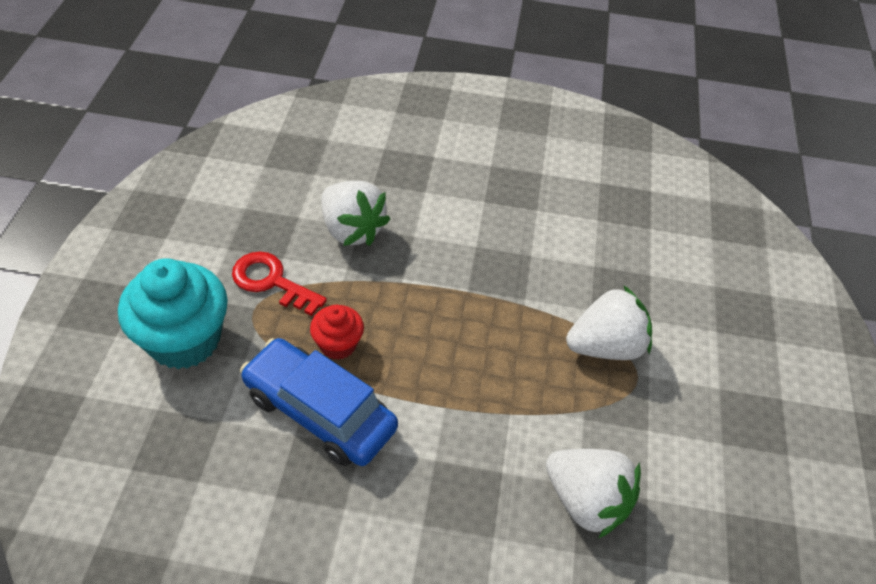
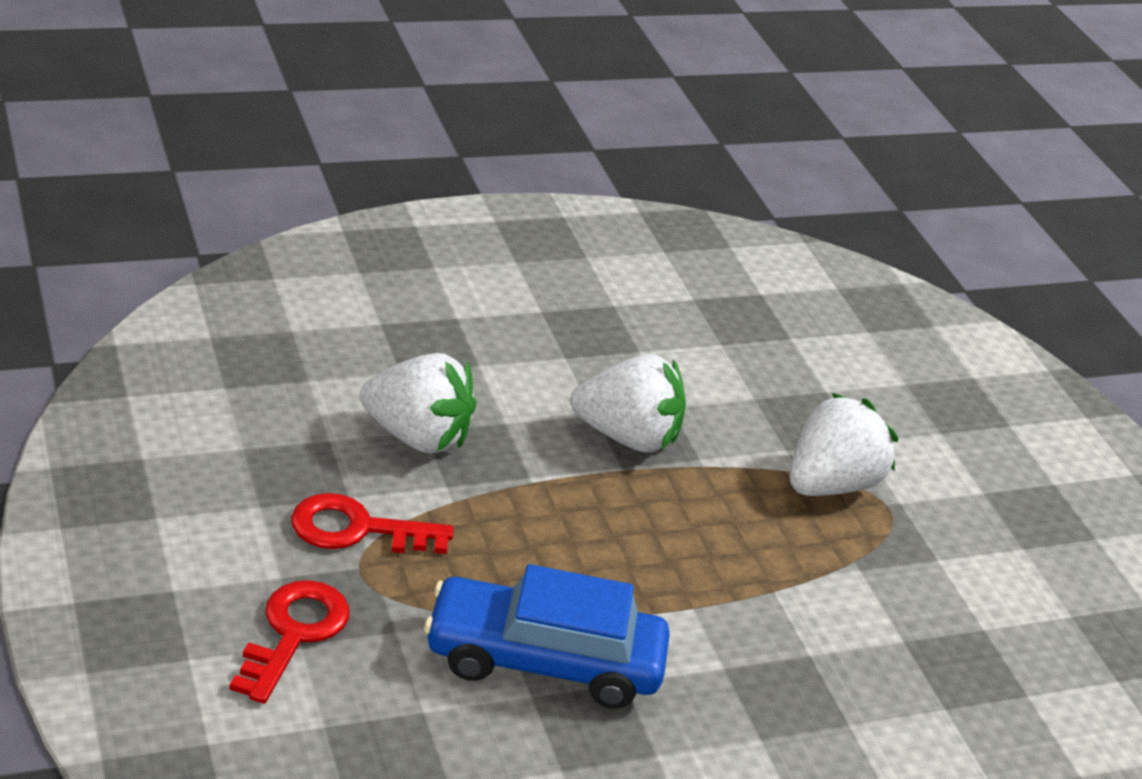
camera: 30 degrees left, 15 degrees down
turquoise cupcake [118,258,228,369] -> red key [229,580,349,704]
red cupcake [310,305,364,360] -> none
white strawberry [546,449,641,538] -> white strawberry moved to [571,354,686,453]

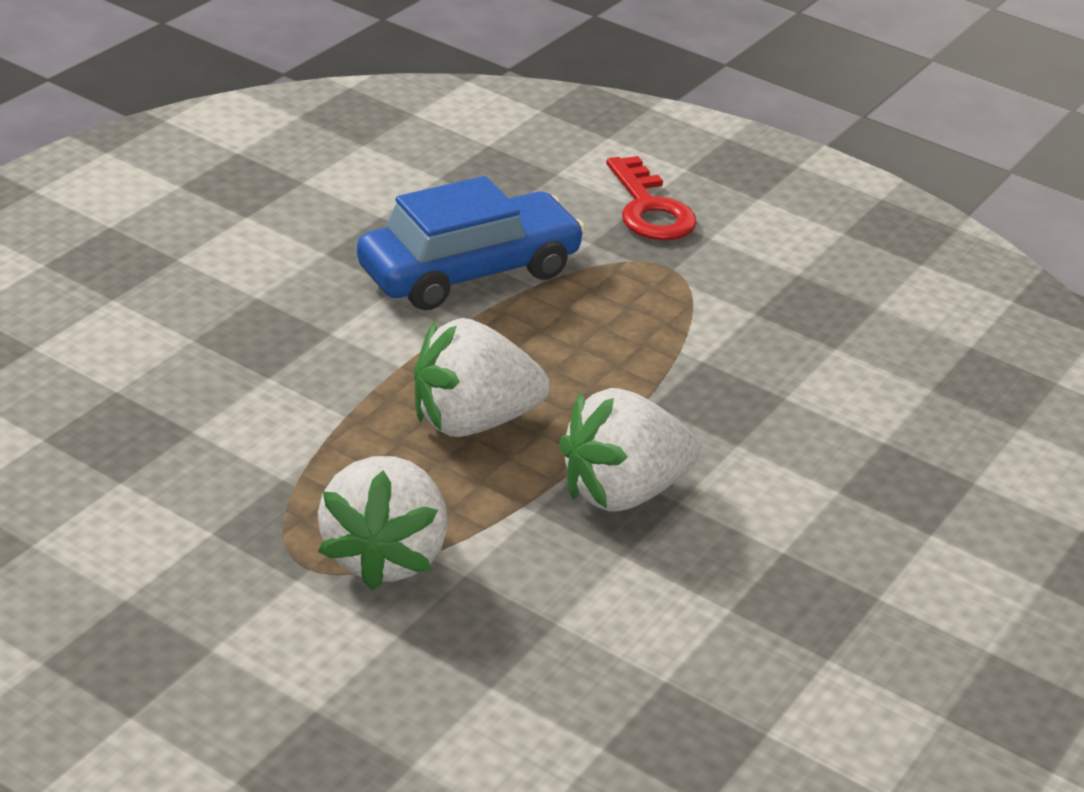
camera: 145 degrees right, 0 degrees up
red key [291,493,454,554] -> none
white strawberry [360,353,476,454] -> white strawberry moved to [414,318,550,437]

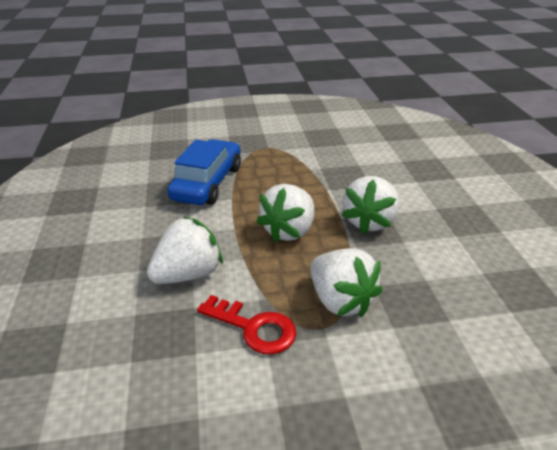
camera: 40 degrees left, 0 degrees up
red key [606,156,697,240] -> red key moved to [197,295,296,354]
none -> white strawberry [147,217,223,284]

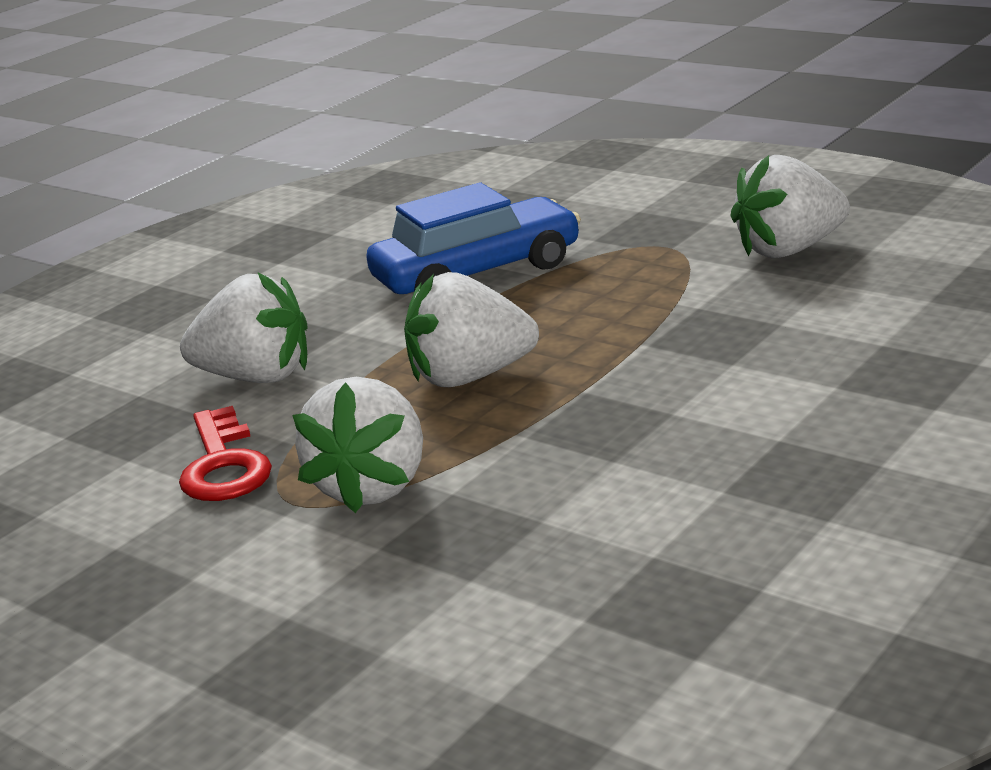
camera: 50 degrees right, 10 degrees down
white strawberry [342,176,400,234] -> white strawberry moved to [730,155,850,258]

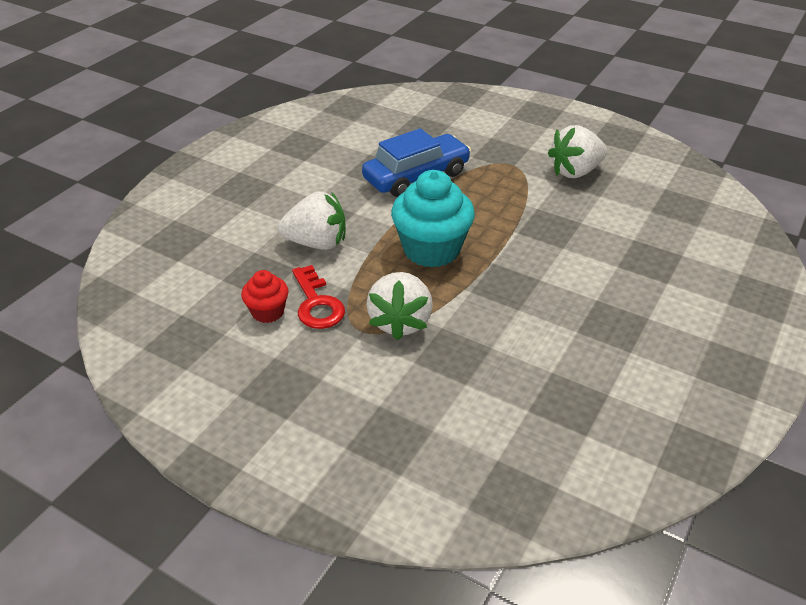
camera: 10 degrees left, 15 degrees up
white strawberry [404,272,539,387] -> turquoise cupcake [391,170,475,267]
none -> red cupcake [241,270,289,323]

